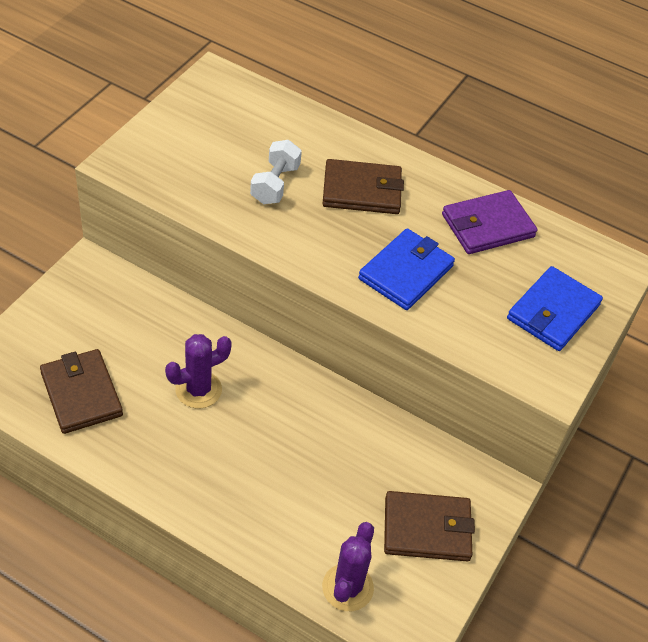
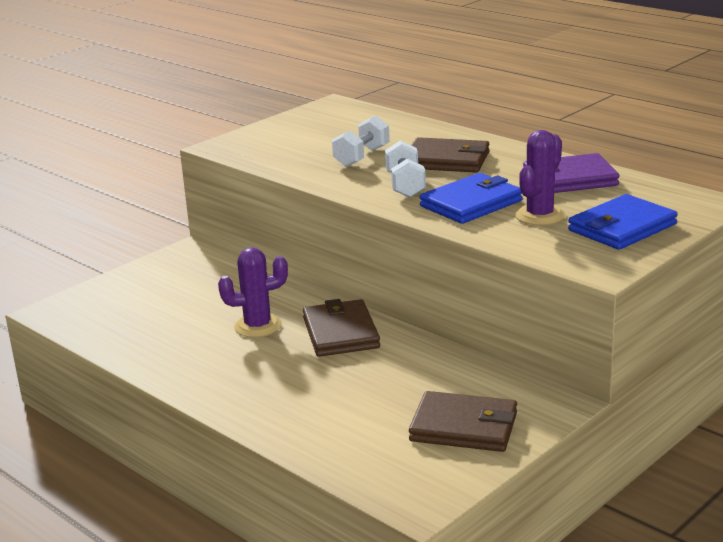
camera: 20 degrees right, 25 degrees down
brown wallet [40,349,123,434] -> brown wallet moved to [303,299,380,357]
purple cactus [322,522,374,611] -> purple cactus moved to [515,130,565,225]
none -> white dumbbell [385,140,426,198]

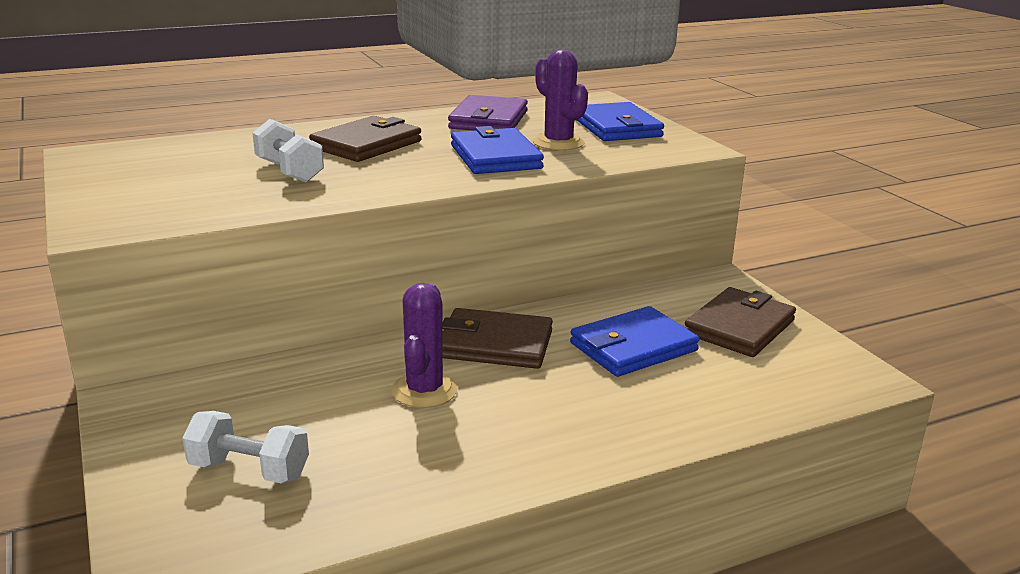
camera: 70 degrees left, 0 degrees up
white dumbbell [385,140,426,198] -> white dumbbell moved to [183,411,309,483]
none -> blue wallet [570,306,699,377]

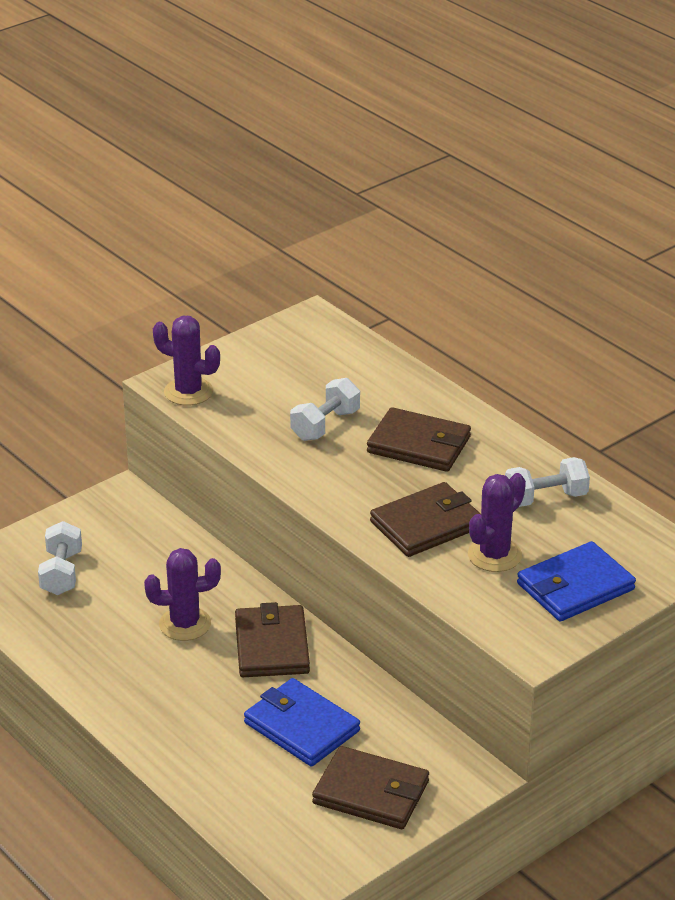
camera: 75 degrees right, 10 degrees up
purple wallet [448,95,528,131] -> white dumbbell [505,457,590,507]
blue wallet [451,126,544,174] -> brown wallet [370,482,481,557]
none -> purple cactus [153,316,220,405]

